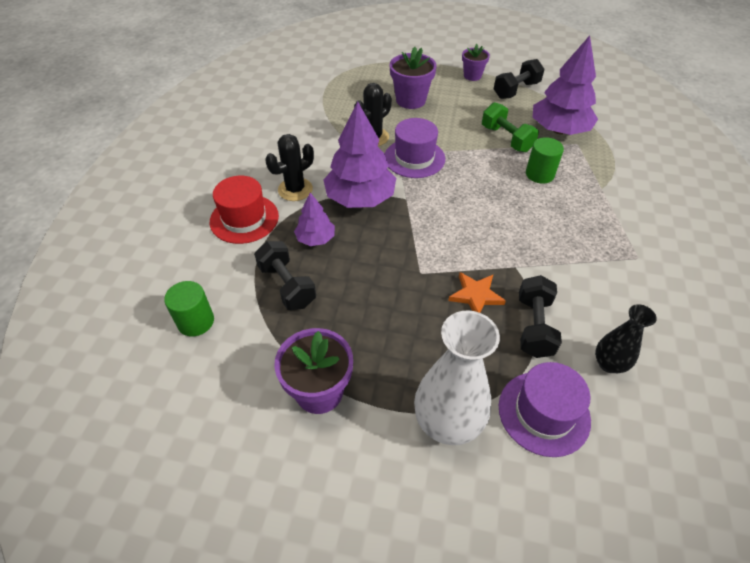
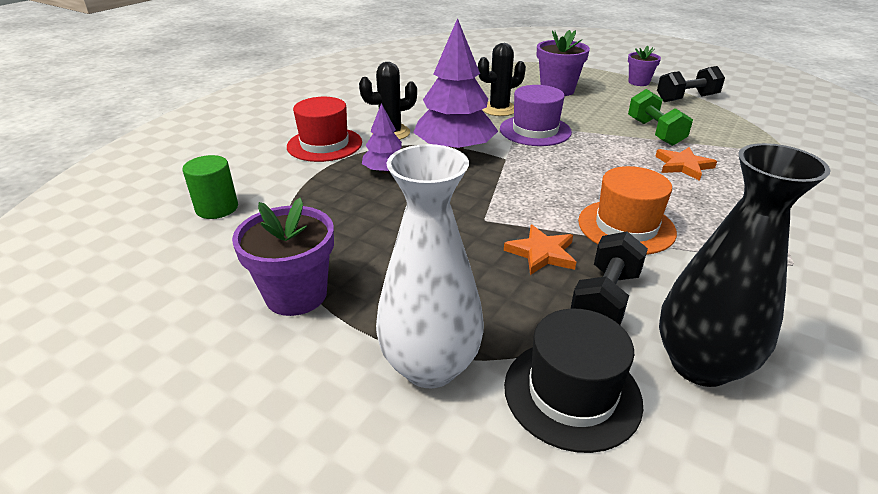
camera: 20 degrees right, 15 degrees down
black dumbbell [254,241,316,310] -> none
purple hat [499,362,591,457] -> black hat [504,309,643,453]
green cylinder [526,137,564,184] -> orange star [655,147,717,181]
purple tree [533,36,598,135] -> none
black vase [595,304,657,373] -> black vase [659,143,831,387], size x1.76
none -> orange hat [578,166,677,255]

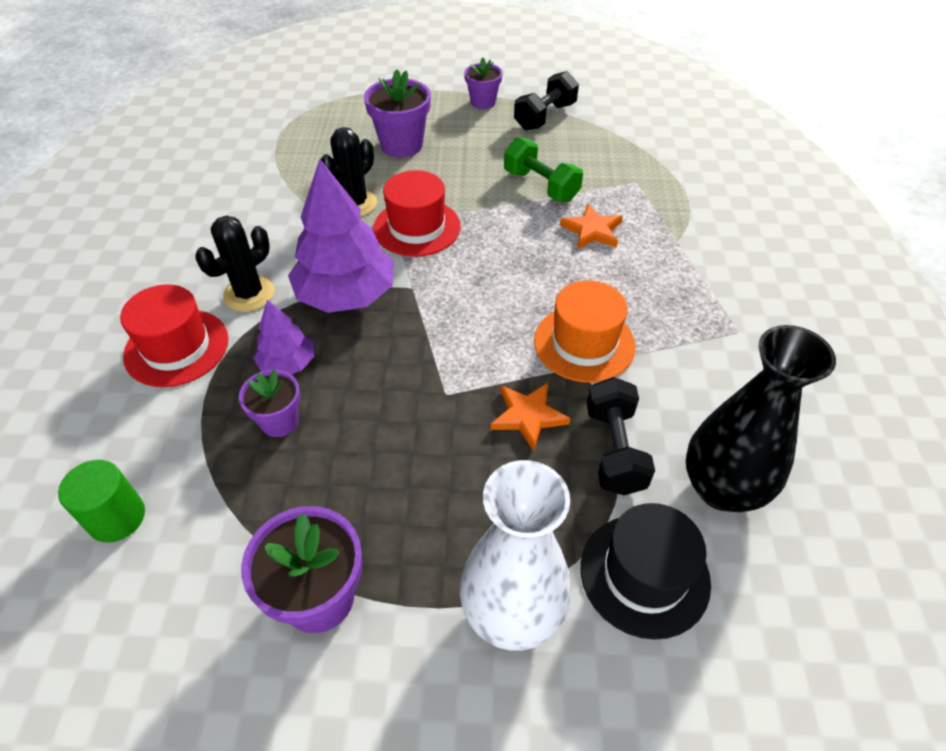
camera: 30 degrees left, 15 degrees up
purple hat [500,85,572,146] -> red hat [373,170,461,257]
none -> purple flower pot [239,369,300,437]

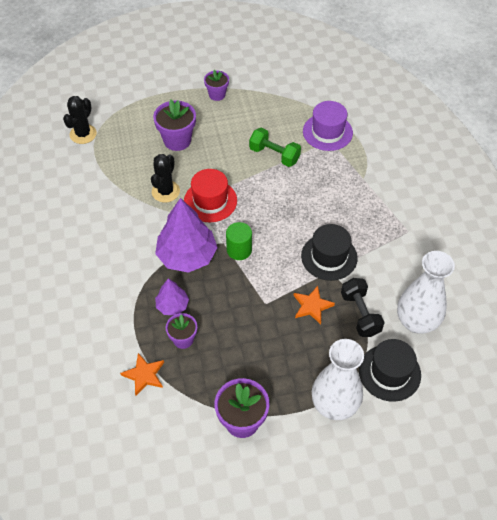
camera: 15 degrees left, 5 degrees up
green cylinder [58,460,145,543] -> green cylinder moved to [226,222,252,260]
red hat [120,284,228,387] -> none
black cactus [195,215,275,312] -> black cactus moved to [63,96,97,144]
black dumbbell [514,71,579,130] -> none
orange hat [534,281,636,383] -> black hat [301,224,358,281]
orange star [560,204,623,249] -> orange star moved to [120,353,164,396]
black vase [686,325,836,512] -> white vase [397,251,455,334]
none -> purple hat [303,101,353,151]

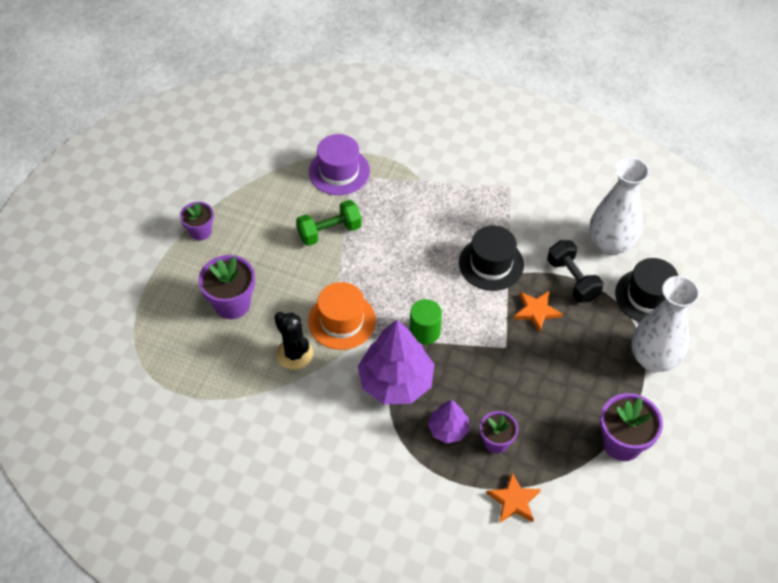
camera: 55 degrees left, 0 degrees up
black cactus [63,96,97,144] -> none
red hat [184,169,237,222] -> orange hat [308,282,376,350]
black dumbbell [341,278,385,337] -> black dumbbell turned 45 degrees clockwise [547,240,603,303]

